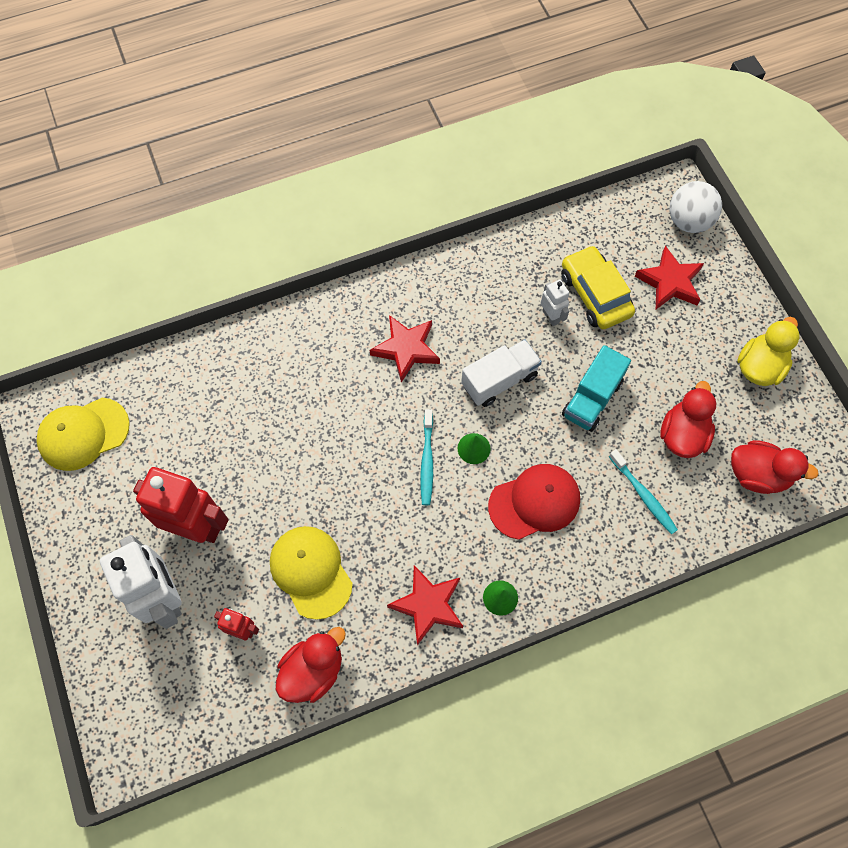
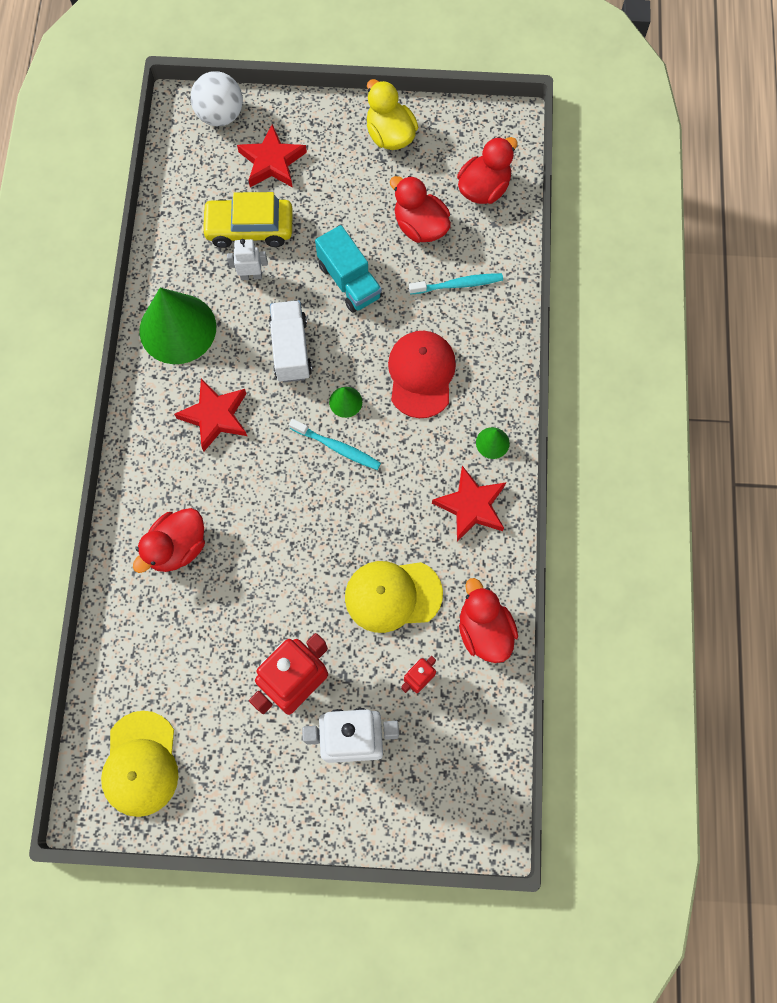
camera: 65 degrees left, 5 degrees up
none -> red duck [133,508,205,573]
none -> green cone [139,288,216,364]

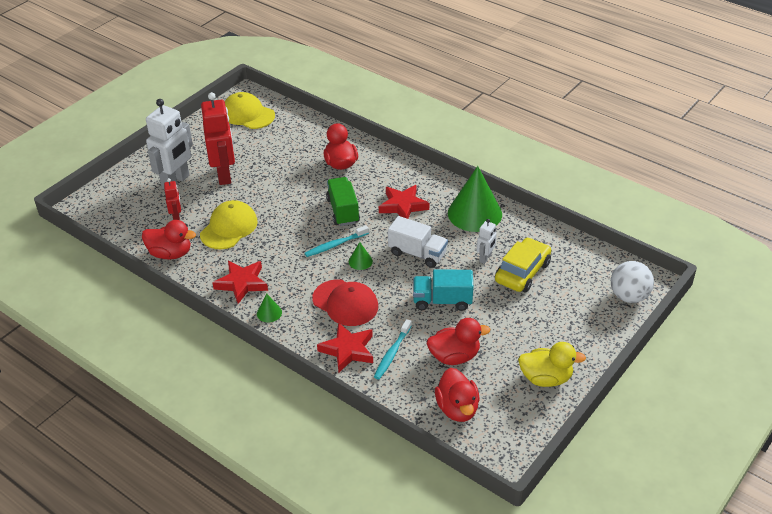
camera: 125 degrees right, 30 degrees down
red star [237,124,307,188] -> red star moved to [317,322,373,373]
none -> green truck [326,177,360,226]

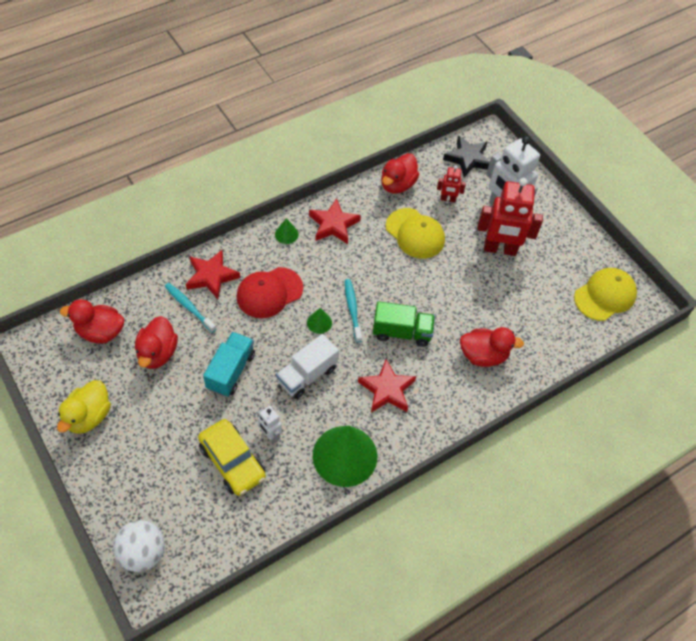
camera: 105 degrees right, 15 degrees up
none -> black star [443,135,490,177]

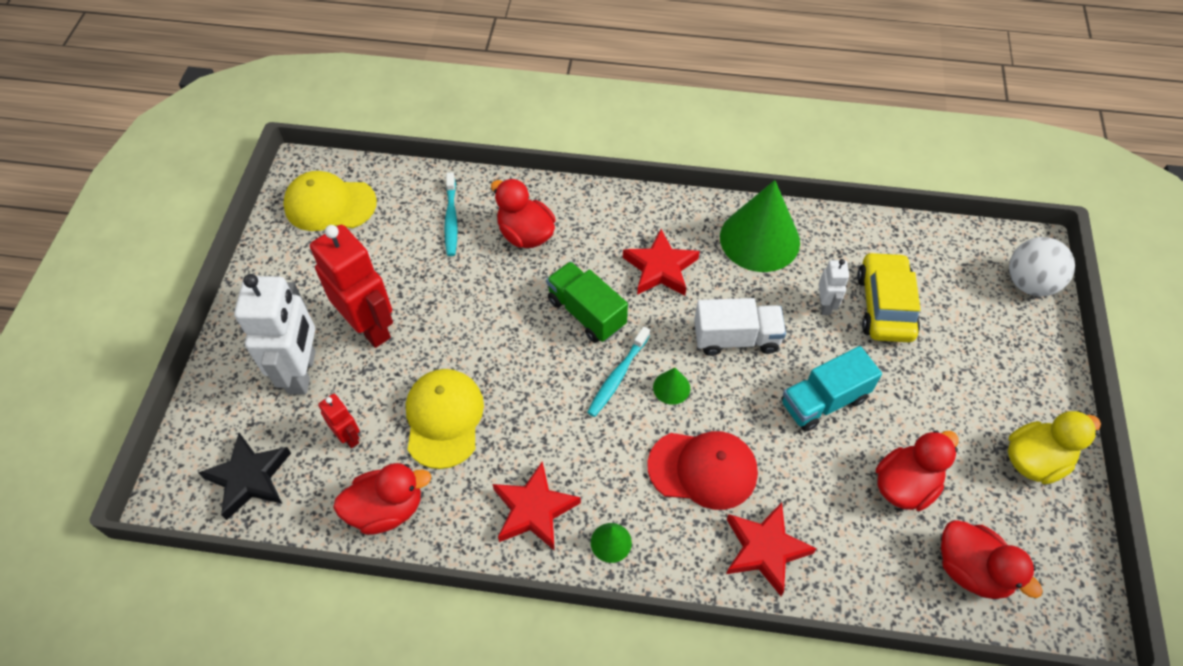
camera: 135 degrees left, 0 degrees up
turquoise toothbrush [165,283,216,333] -> turquoise toothbrush moved to [444,172,458,256]

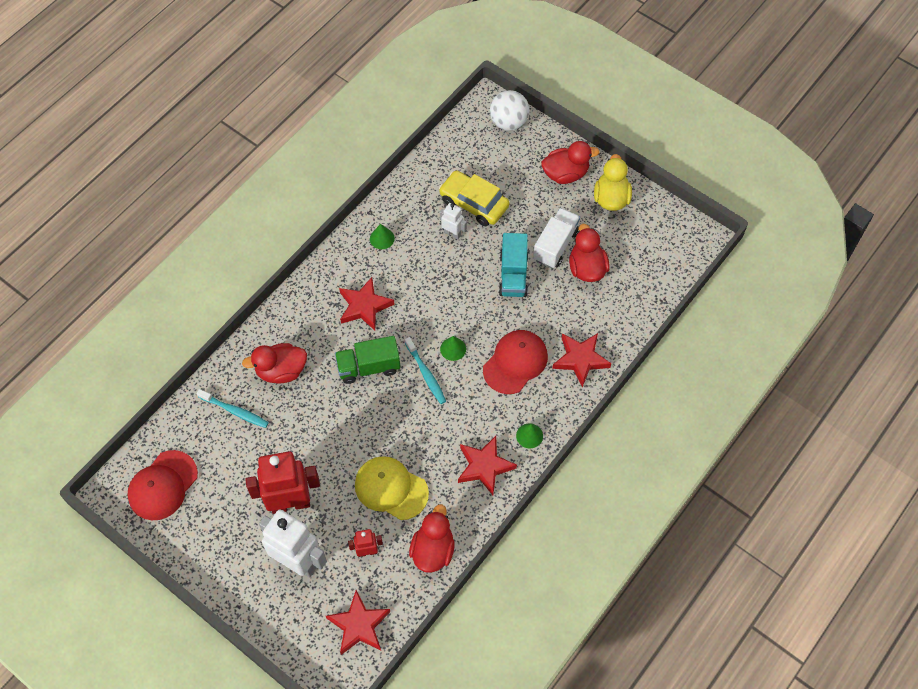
camera: 60 degrees left, 5 degrees up
black star [198,433,291,520] -> red star [326,590,390,655]
yellow cap [283,171,377,231] -> red cap [127,450,198,520]
white truck [694,298,786,356] -> white truck moved to [533,208,580,268]
green cone [720,180,800,272] -> green cone [370,224,395,249], size x0.42
red duck [941,520,1043,599] -> red duck moved to [541,141,600,184]

